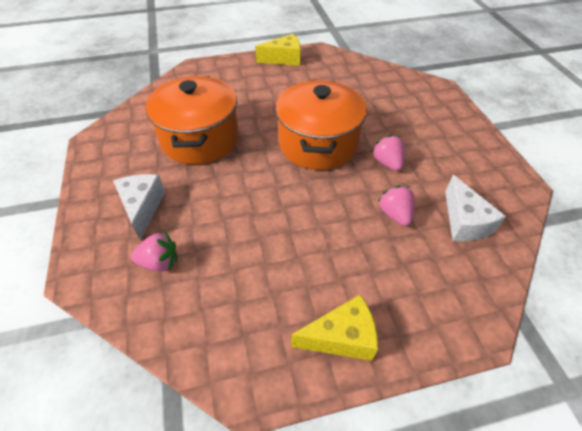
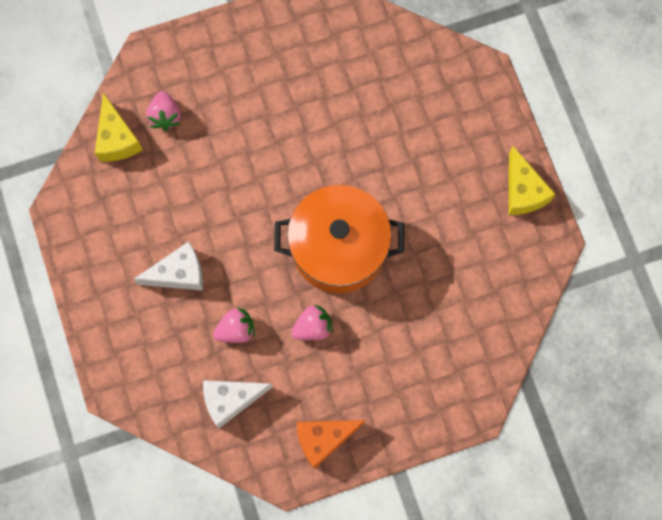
camera: 85 degrees right, 25 degrees up
white cheese [113,174,165,241] -> white cheese moved to [134,242,203,290]
orange pot [145,76,239,165] -> none
yellow cheese [291,295,378,361] -> yellow cheese moved to [95,93,143,162]
none -> orange cheese [296,420,365,469]

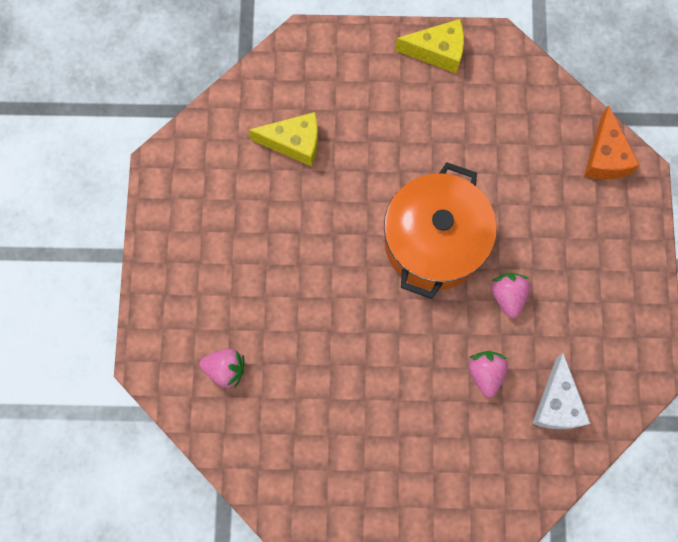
camera: 70 degrees left, 0 degrees up
yellow cheese [95,93,143,162] -> yellow cheese moved to [248,112,318,167]
white cheese [134,242,203,290] -> none
orange cheese [296,420,365,469] -> orange cheese moved to [584,105,640,179]

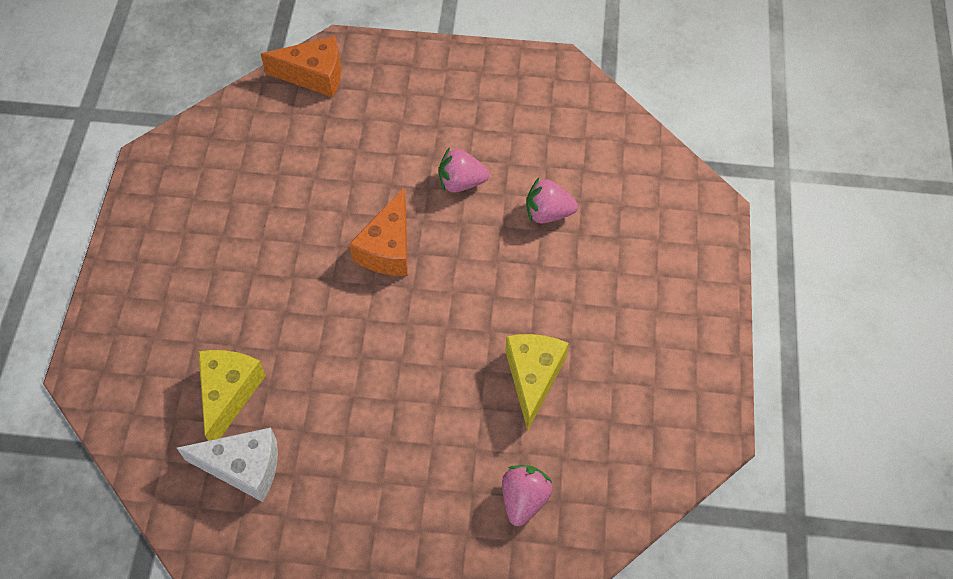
camera: 85 degrees left, 15 degrees down
orange pot [384,162,497,299] -> orange cheese [349,188,408,276]
yellow cheese [395,19,464,74] -> yellow cheese moved to [505,334,569,431]
white cheese [532,353,591,429] -> white cheese moved to [177,428,278,502]

